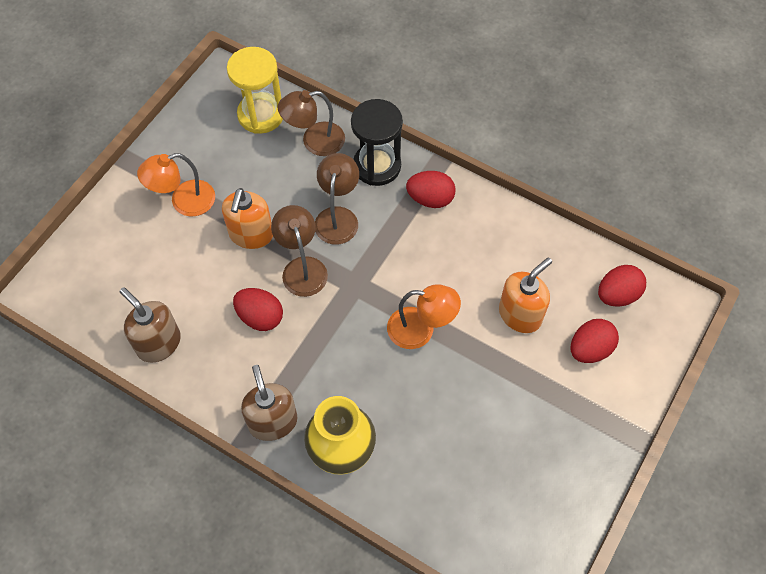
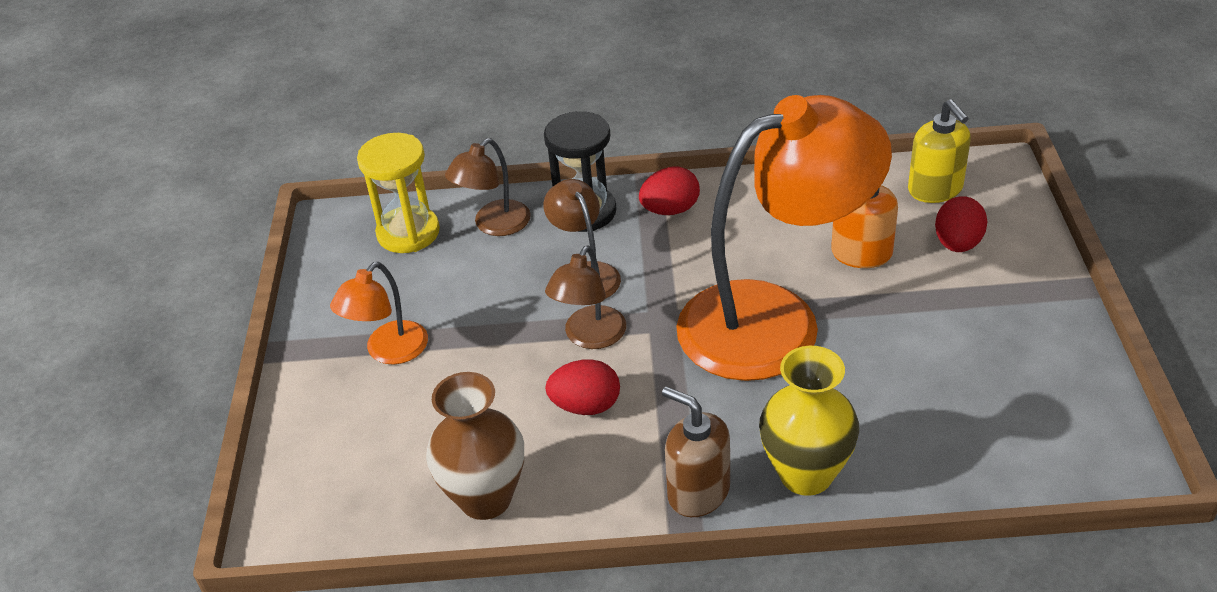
camera: 30 degrees left, 20 degrees down
brown soap dispenser [120,287,181,362] -> brown vase [426,372,524,520]
orange soap dispenser [222,188,273,249] -> none
brown lamp [271,205,328,297] -> brown lamp turned 105 degrees counterclockwise [545,246,626,349]
orange lamp [387,284,461,349] -> orange lamp [676,95,892,381], size x2.25
red egg [598,265,646,307] -> yellow soap dispenser [908,99,971,203]

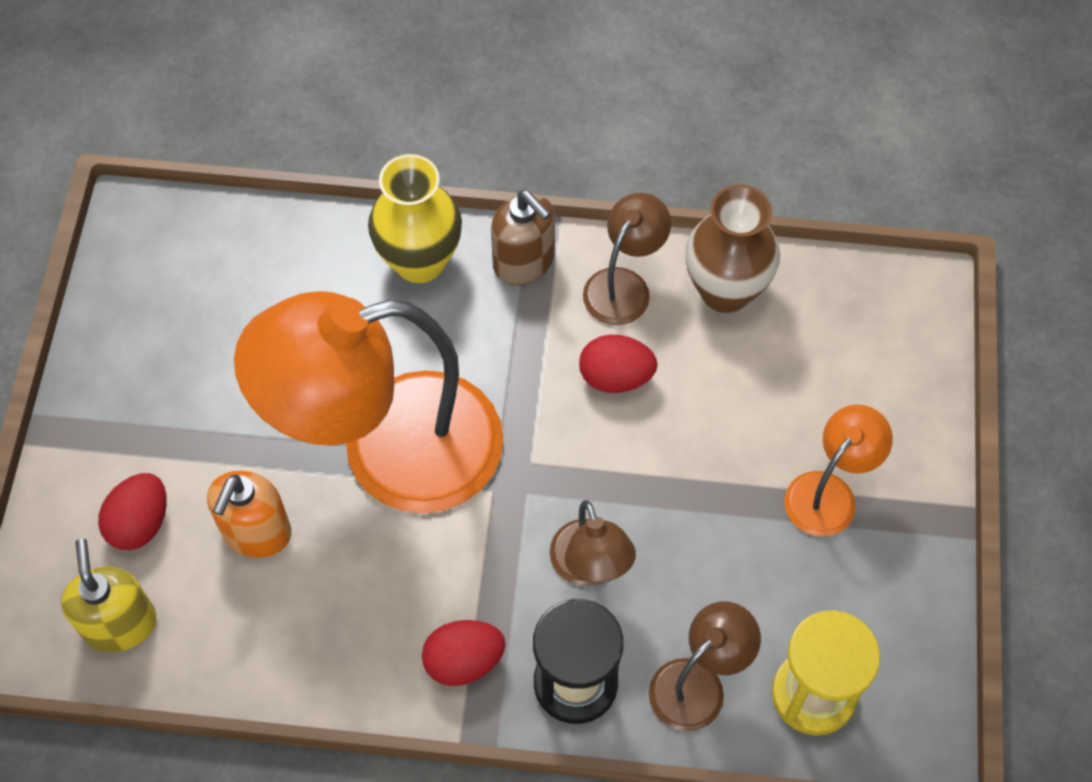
camera: 175 degrees left, 20 degrees up
brown lamp [545,246,626,349] -> brown lamp moved to [583,193,671,325]

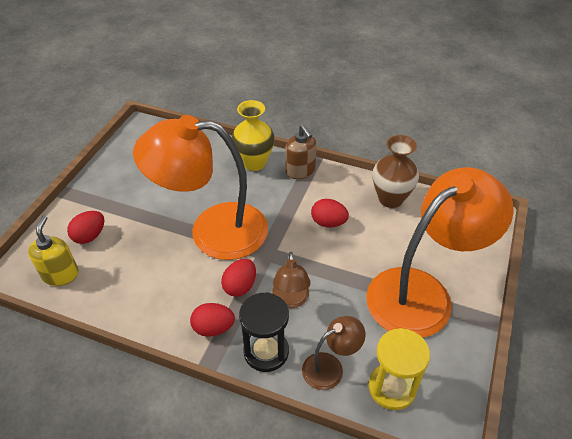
camera: 15 degrees right, 15 degrees down
orange soap dispenser [207,471,291,558] -> none
brown lamp [583,193,671,325] -> none
orange lamp [785,405,893,537] -> orange lamp [366,167,514,338], size x2.25
none -> red egg [221,259,256,297]

